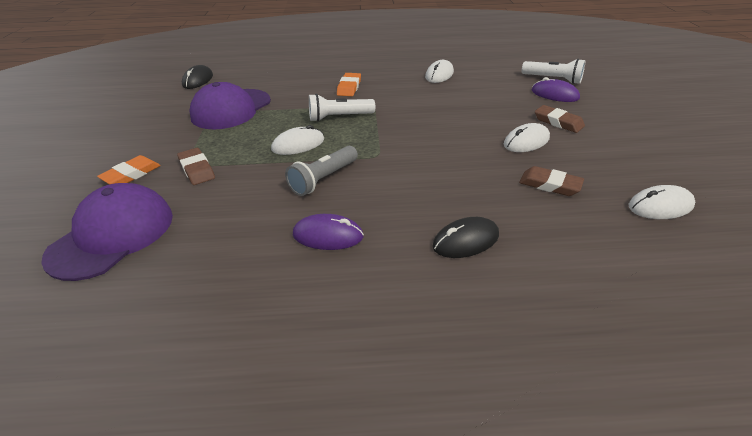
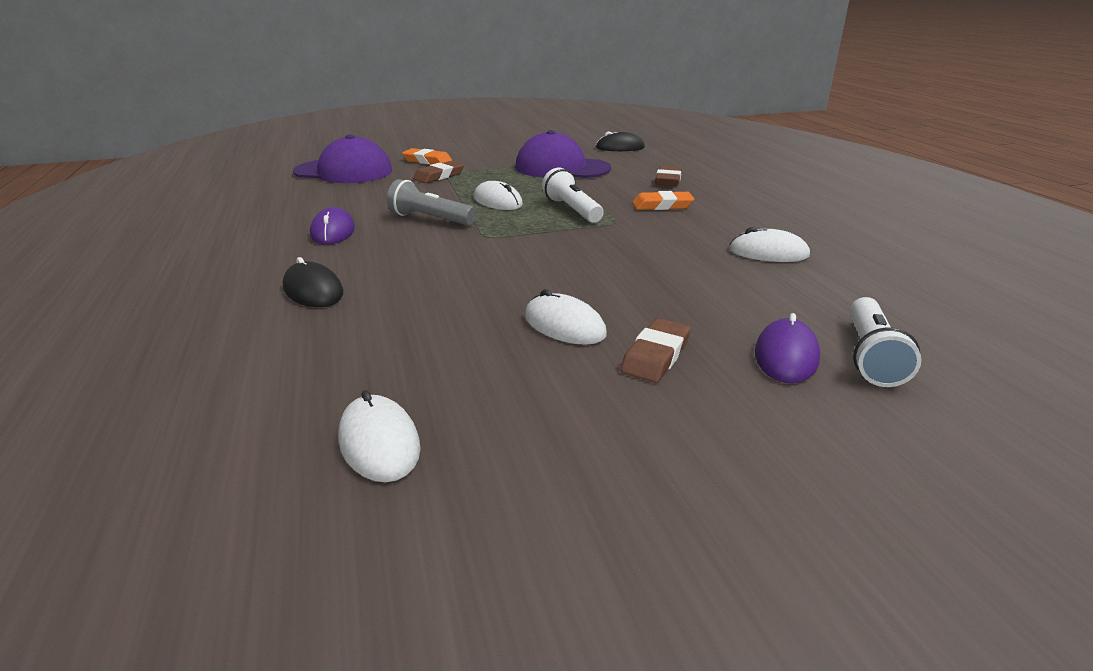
camera: 75 degrees right, 10 degrees down
brown eraser [519,166,584,196] -> brown eraser moved to [655,166,682,186]

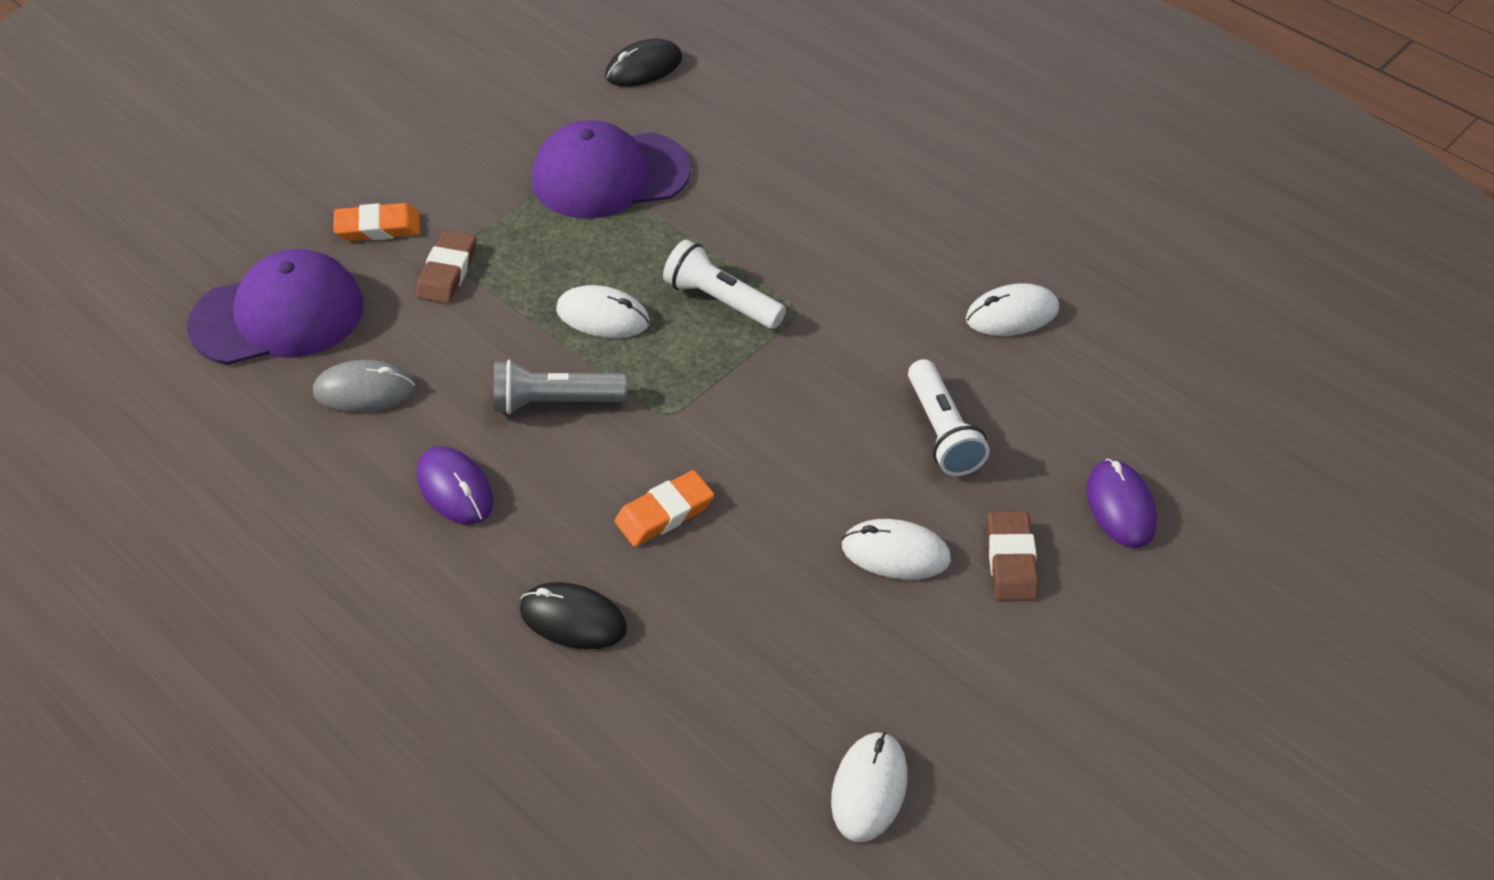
camera: 30 degrees left, 20 degrees up
white mouse [338,390,421,482] -> white mouse turned 75 degrees clockwise [831,732,907,842]
orange eraser [632,191,694,210] -> orange eraser moved to [615,470,714,547]
brown eraser [655,166,682,186] -> none
white flashlight [850,297,922,387] -> white flashlight moved to [908,359,990,476]
none -> grey mouse [313,360,415,412]

